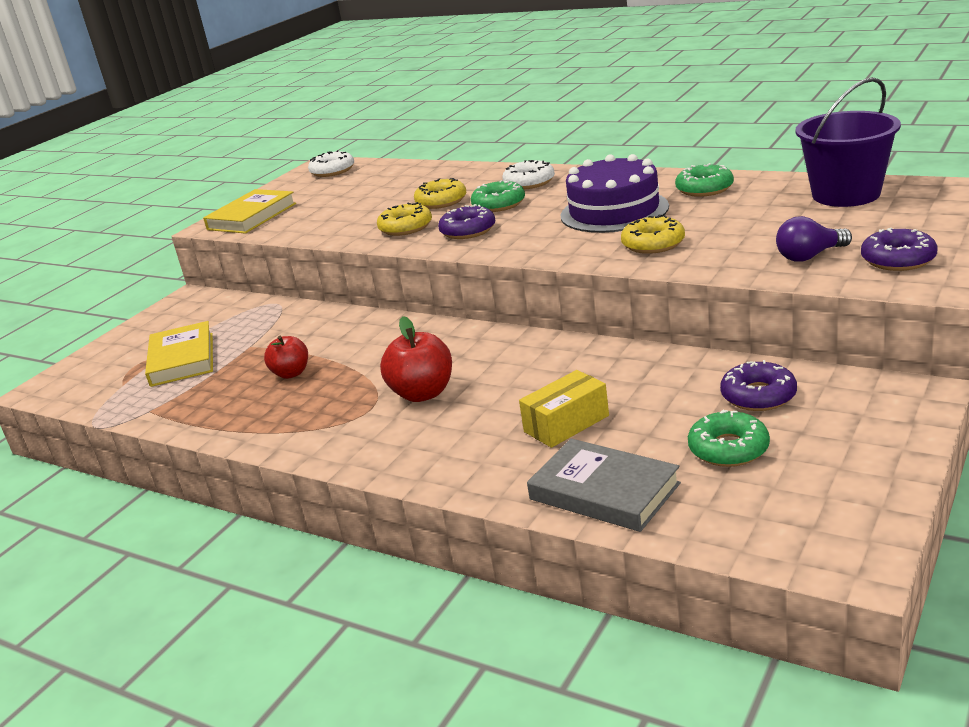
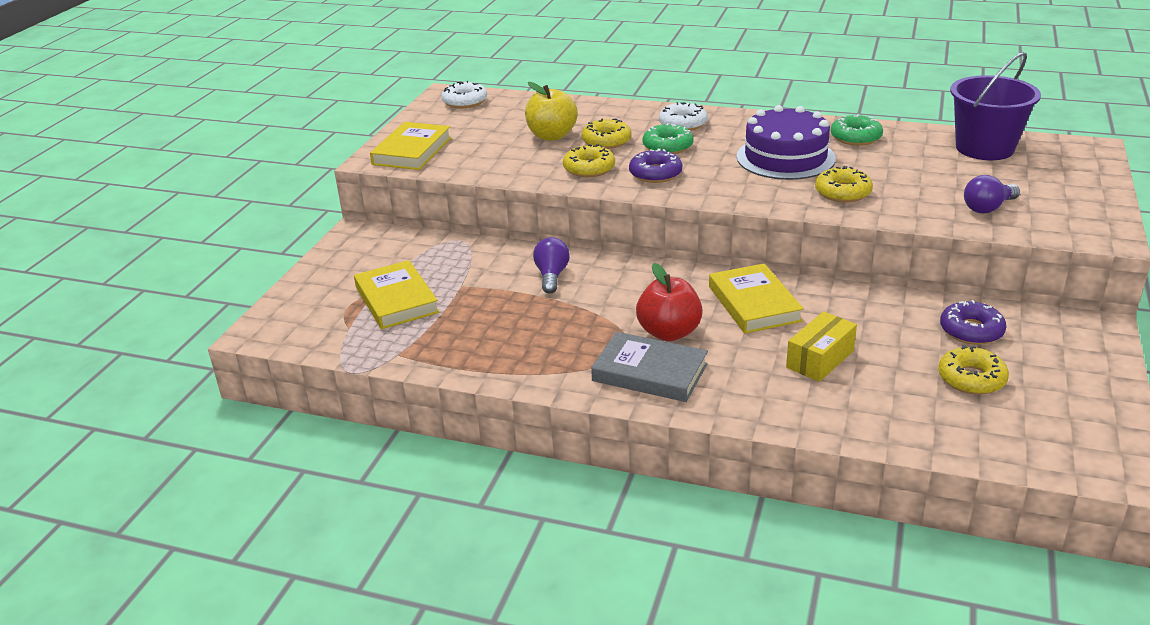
camera: 15 degrees left, 5 degrees up
red apple [264,336,308,379] -> none
grey book [527,439,681,532] -> grey book moved to [591,332,708,402]
green donut [688,410,770,467] -> yellow donut [938,346,1009,395]
purple donut [861,228,937,271] -> none
none -> yellow apple [525,82,578,141]
none -> purple light bulb [533,237,570,294]
none -> yellow book [709,263,804,333]

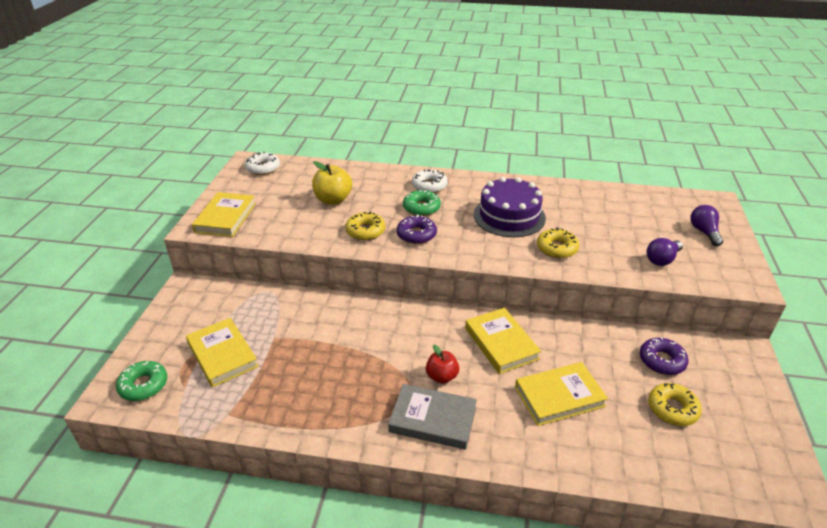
camera: 10 degrees left, 5 degrees up
purple light bulb [533,237,570,294] -> purple light bulb moved to [690,205,723,246]
yellow donut [581,118,632,149] -> none
red apple [636,263,703,341] -> red apple [426,345,459,384], size x0.66
yellow box [786,311,857,382] -> yellow book [515,362,608,426]
green donut [831,114,883,146] -> green donut moved to [116,361,167,401]
purple bucket [950,52,1041,160] -> none

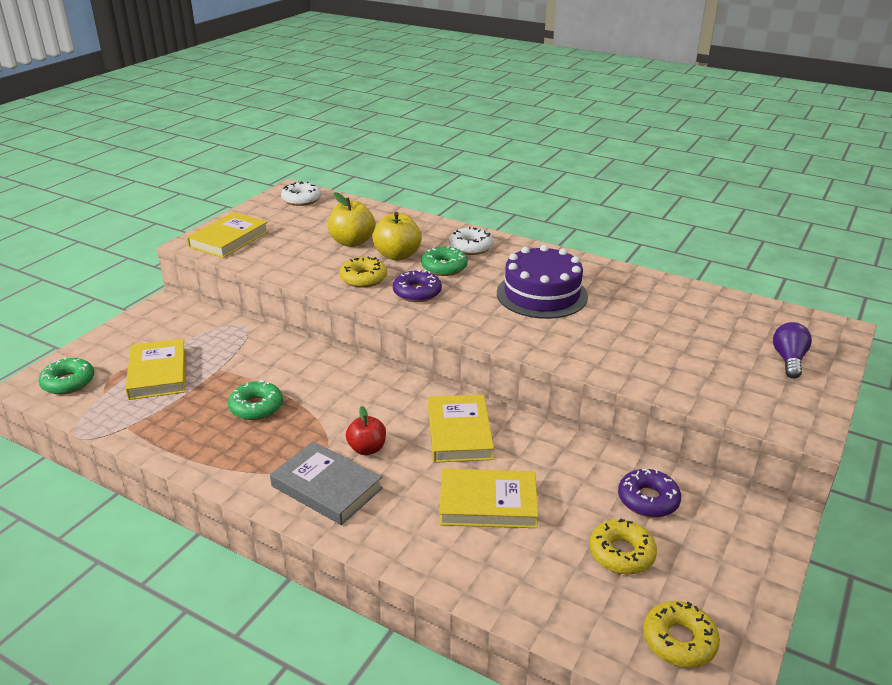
camera: 20 degrees right, 5 degrees down
yellow donut [537,228,579,258] -> yellow donut moved to [643,601,720,668]
purple light bulb [647,238,683,266] -> none
none -> green donut [228,380,283,420]
none -> yellow apple [372,212,422,261]

